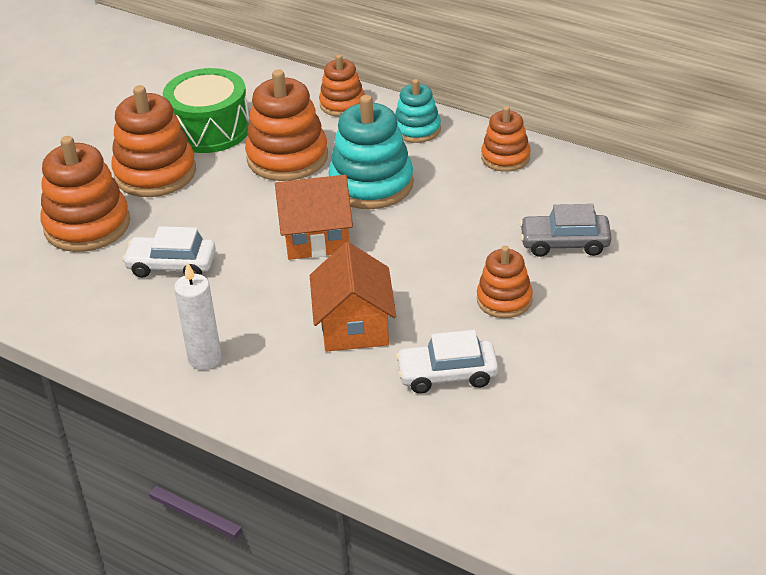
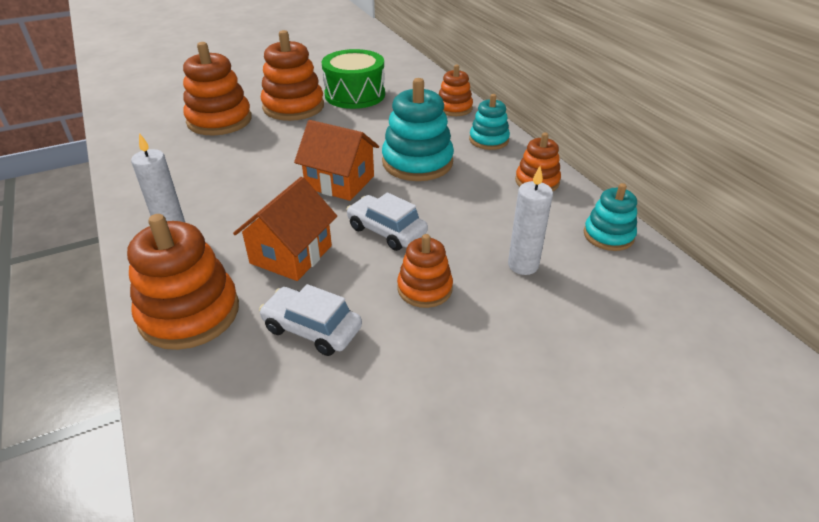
camera: 30 degrees right, 0 degrees up
white car [122,226,216,278] -> white car moved to [346,193,428,251]
orange stacking toy [245,70,328,181] -> orange stacking toy moved to [127,214,239,350]
grey car [520,204,611,257] -> white candle [508,166,553,275]
none -> turquoise stacking toy [584,183,637,251]

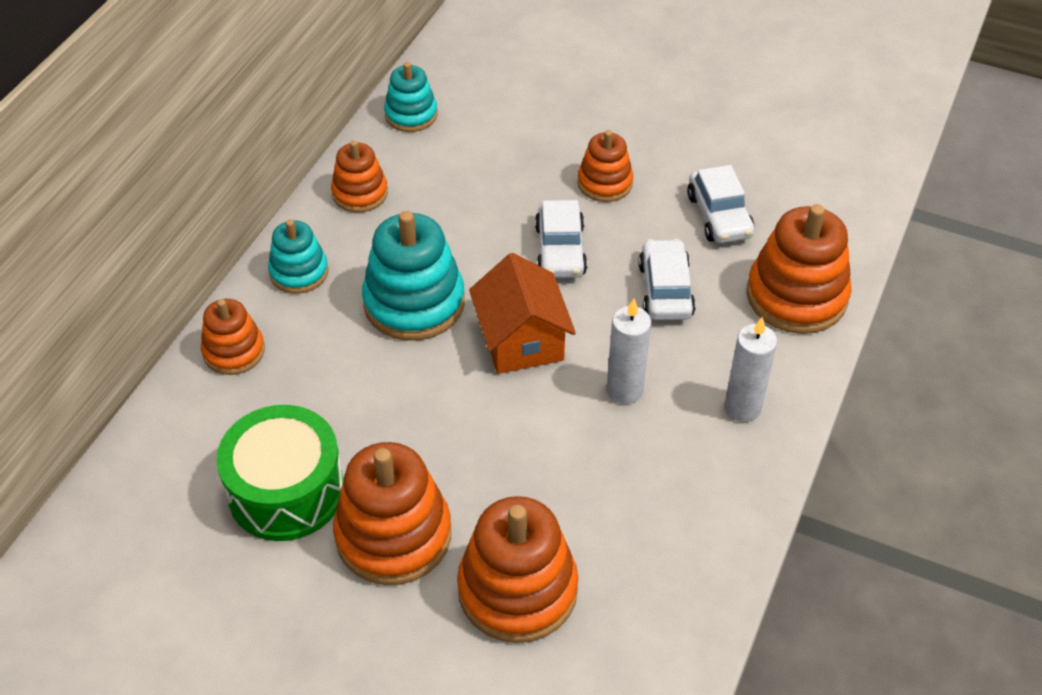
camera: 130 degrees left, 10 degrees up
orange house [233,177,337,281] -> white car [638,239,696,320]
white candle [508,166,553,275] -> white candle moved to [607,299,651,404]

